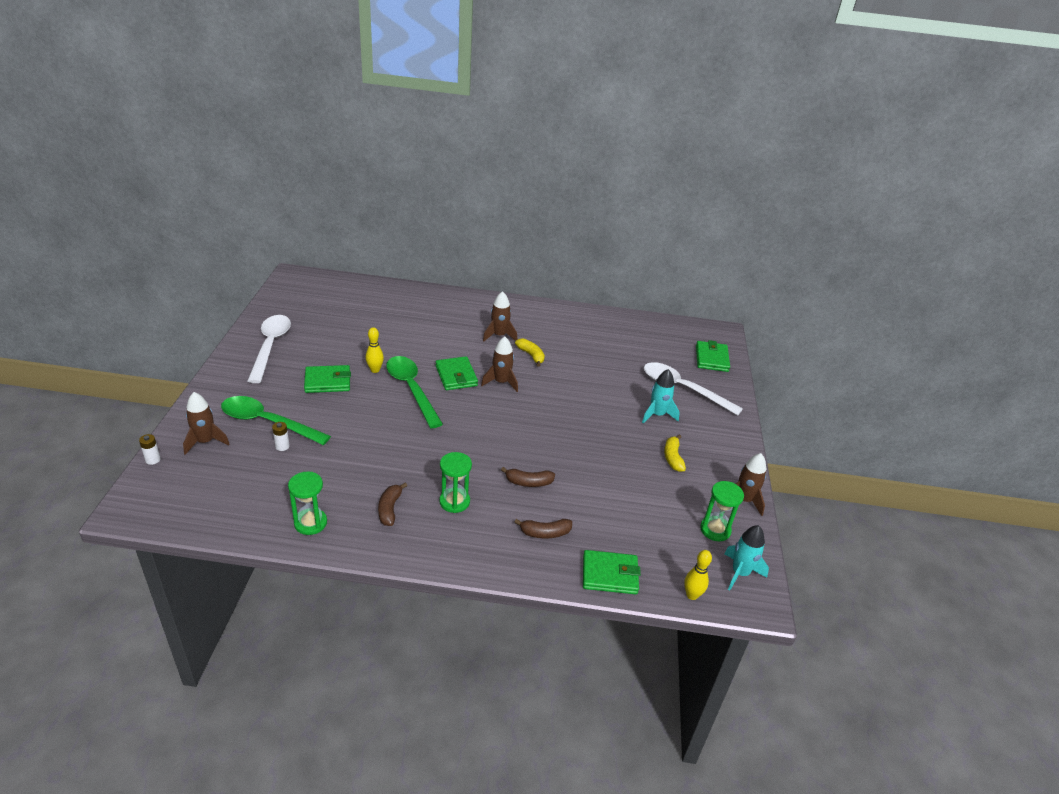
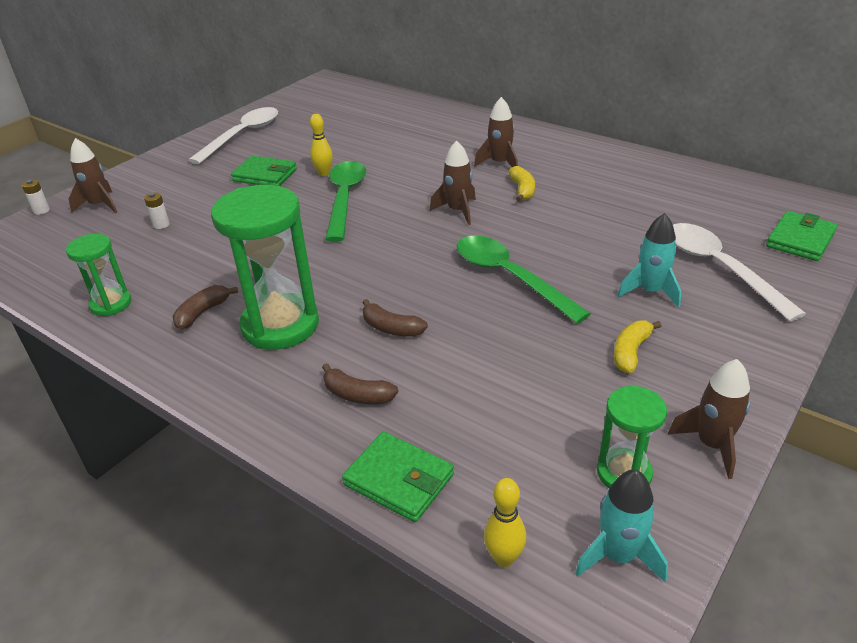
camera: 35 degrees right, 0 degrees up
green spoon [221,396,331,445] -> green spoon moved to [457,235,591,324]
green wallet [436,356,478,390] -> none
green hourglass [439,452,472,513] -> green hourglass [211,185,319,350], size x1.84

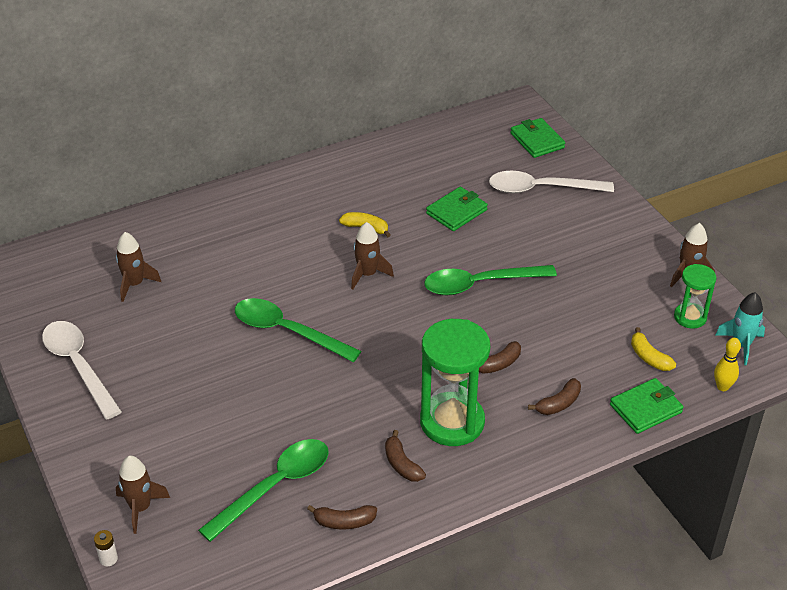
camera: 65 degrees left, 5 degrees up
green hourglass [66,234,131,316] -> brown banana [307,505,377,529]
white battery [144,193,170,229] -> none
green wallet [231,156,297,186] -> green wallet moved to [426,187,488,231]
yellow bowling pin [310,114,333,176] -> none
brown rocket [474,97,518,167] -> brown rocket moved to [116,232,161,302]
yellow banana [614,321,661,373] -> yellow banana moved to [631,327,676,371]
turquoise rocket [618,213,681,308] -> none
none -> green spoon [198,439,329,542]

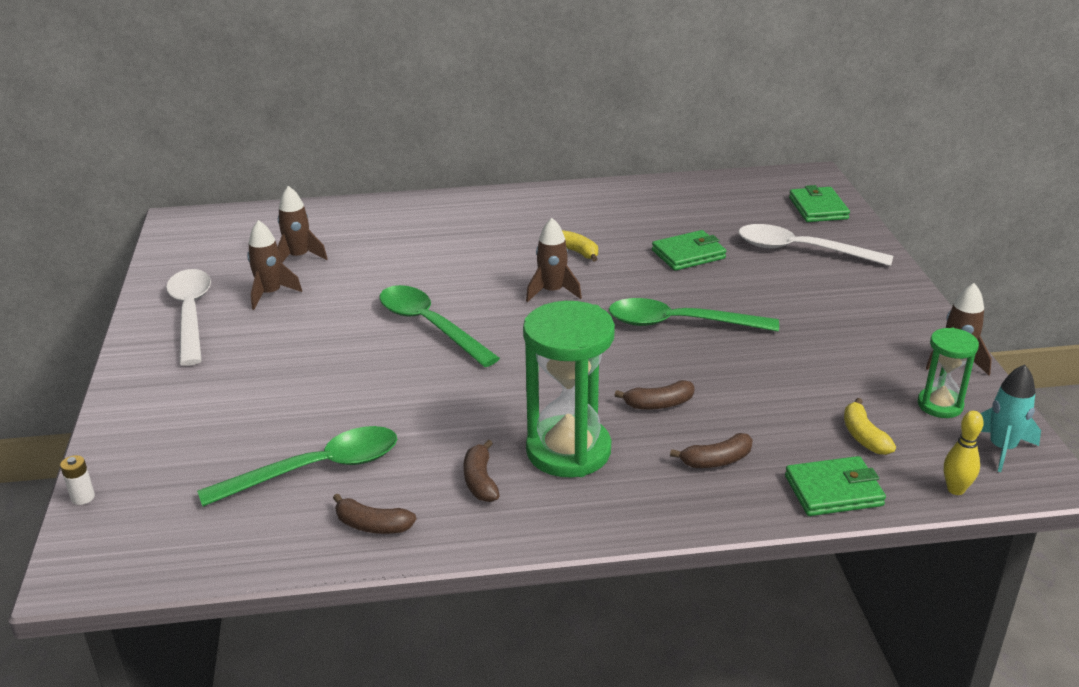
camera: 20 degrees right, 10 degrees down
brown rocket [116,456,170,534] -> brown rocket moved to [247,220,302,310]

